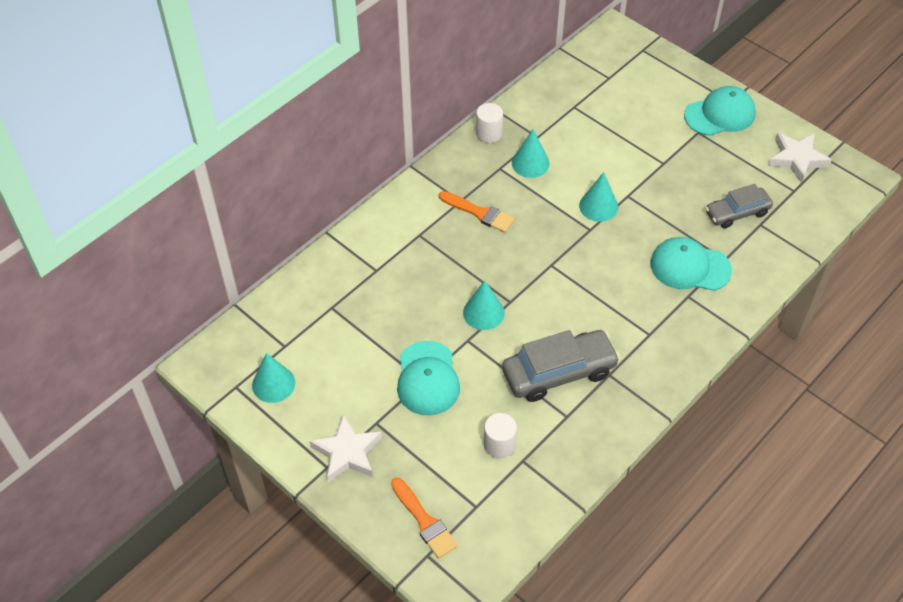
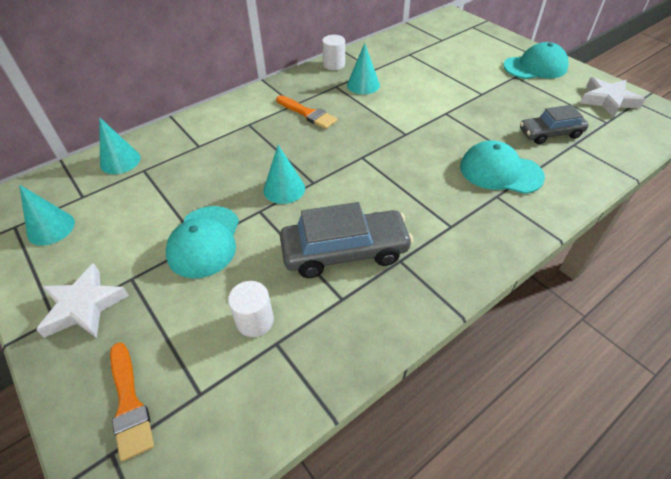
camera: 10 degrees right, 5 degrees down
turquoise cone [579,172,618,222] -> turquoise cone moved to [99,117,141,174]

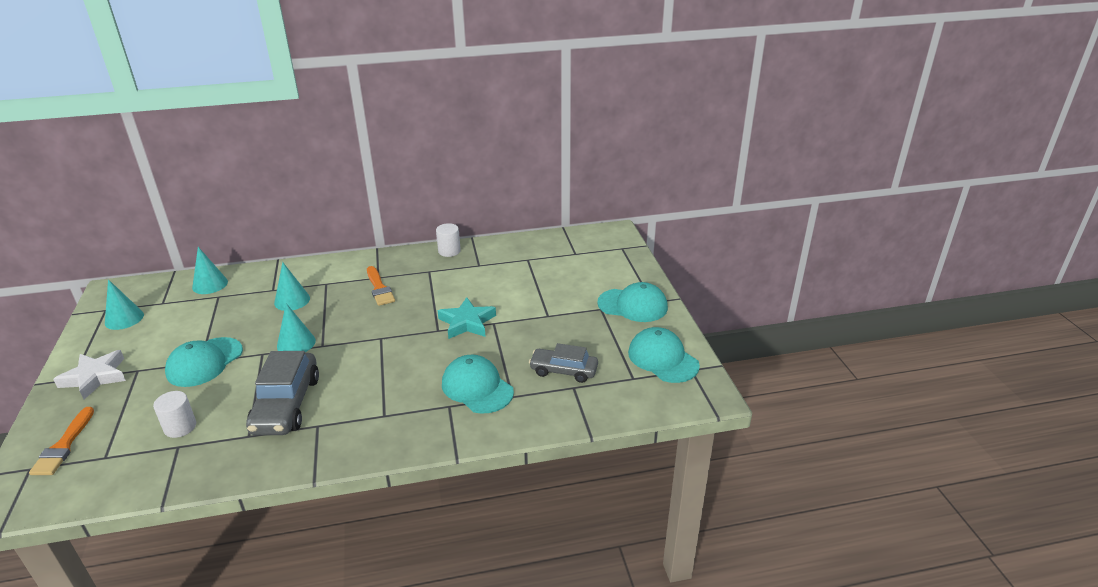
camera: 25 degrees right, 15 degrees down
grey car [280,202,413,278] -> grey car turned 75 degrees clockwise [246,351,319,435]
turquoise cone [347,43,380,94] -> turquoise cone moved to [274,262,310,311]
white star [580,77,645,117] -> turquoise cap [628,327,700,383]
none -> turquoise star [438,297,496,339]

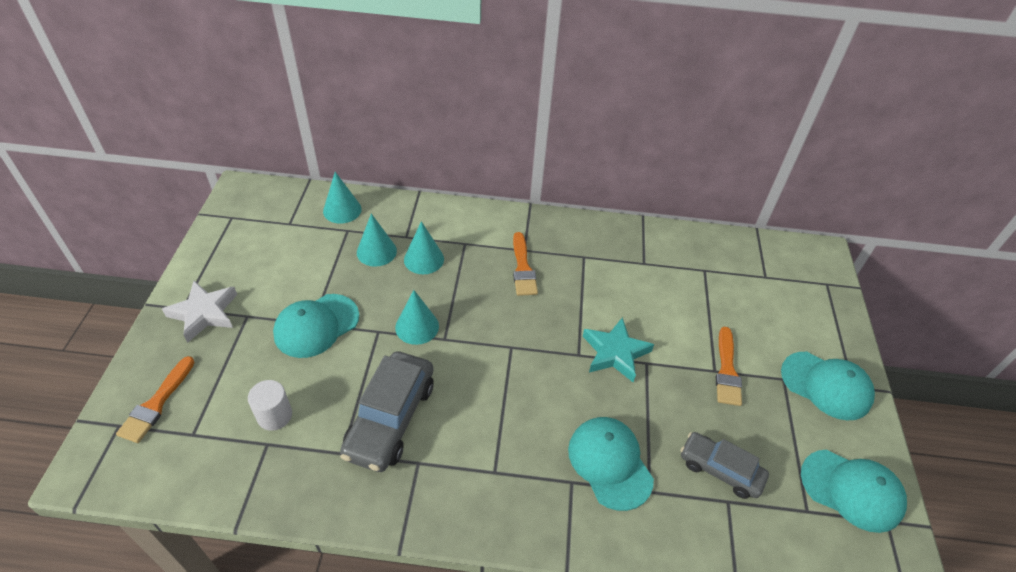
camera: 15 degrees right, 15 degrees up
turquoise cone [105,279,144,330] -> turquoise cone moved to [357,213,397,267]
white cylinder [436,223,461,257] -> none
turquoise cap [628,327,700,383] -> turquoise cap turned 135 degrees clockwise [801,450,907,533]
none -> orange brush [716,327,742,406]

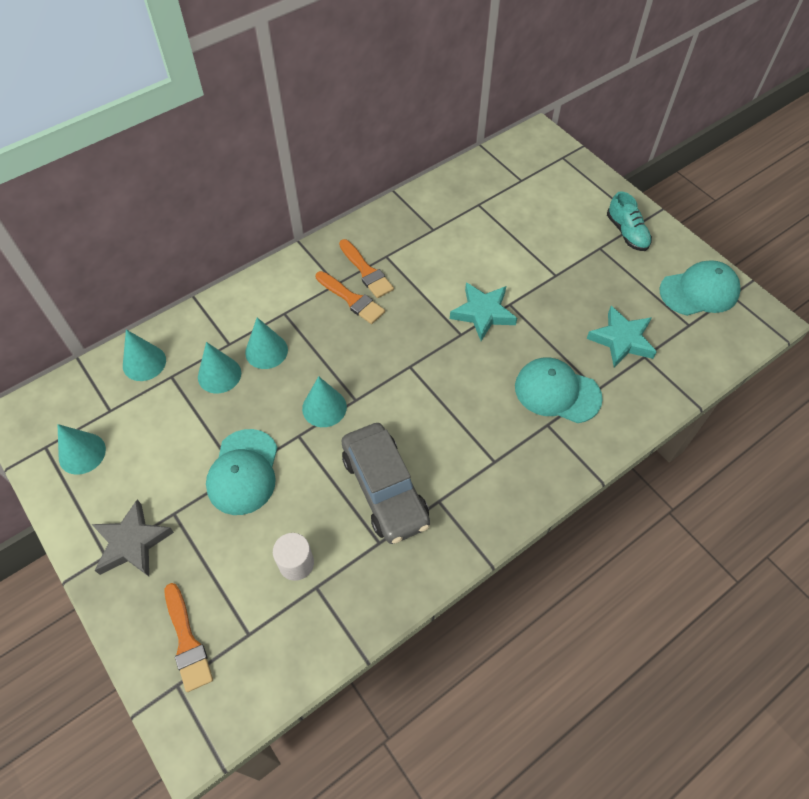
camera: 40 degrees left, 10 degrees up
white star [162,281,237,343] -> grey star [92,499,174,576]
grey car [680,432,769,499] -> turquoise star [586,306,657,367]
orange brush [716,327,742,406] -> orange brush moved to [339,239,394,298]
turquoise cap [781,352,875,420] -> turquoise shoe [607,191,652,251]
none -> turquoise cone [57,424,106,475]

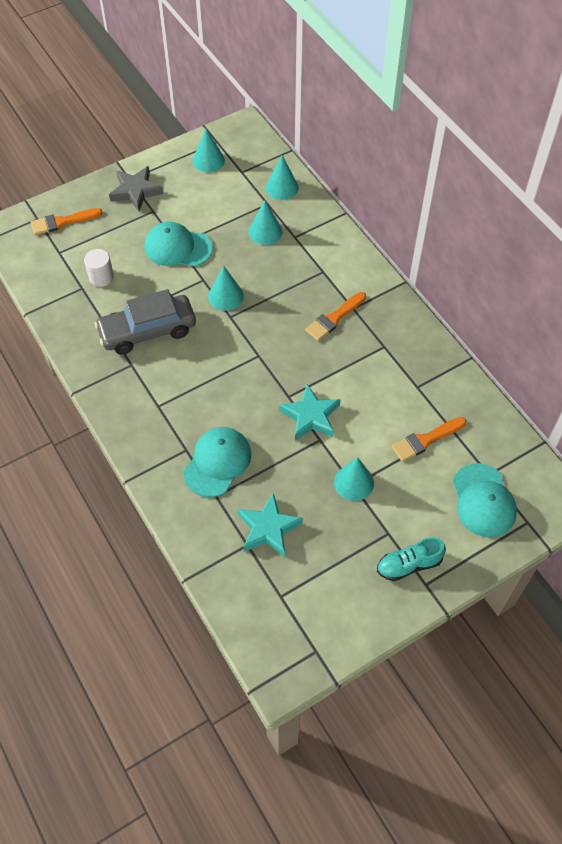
camera: 95 degrees right, 0 degrees up
turquoise cone [245,317,288,369] -> turquoise cone moved to [334,457,374,501]
orange brush [339,239,394,298] -> orange brush moved to [392,417,466,462]
turquoise cap [660,260,741,316] -> turquoise cap moved to [453,463,517,537]

